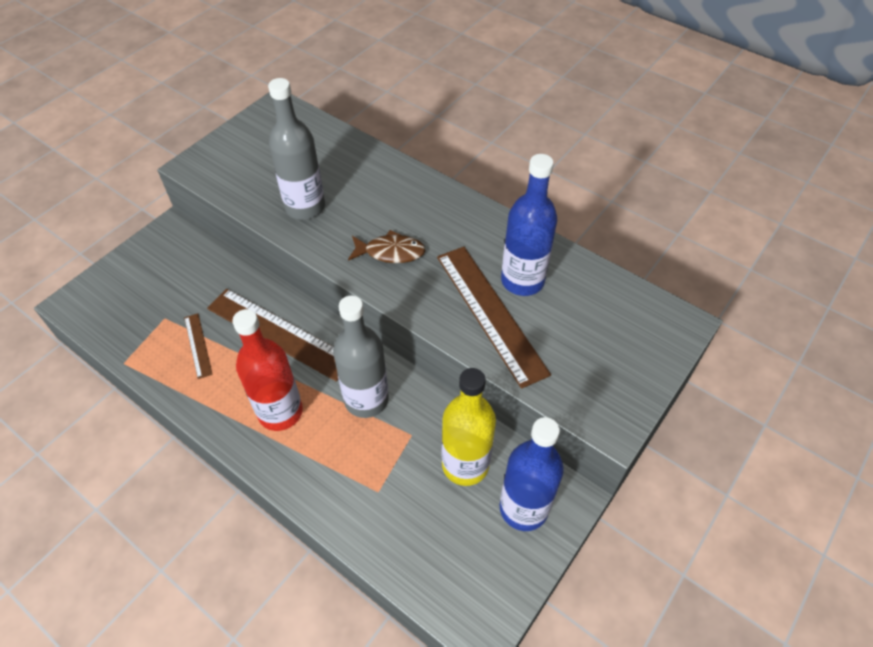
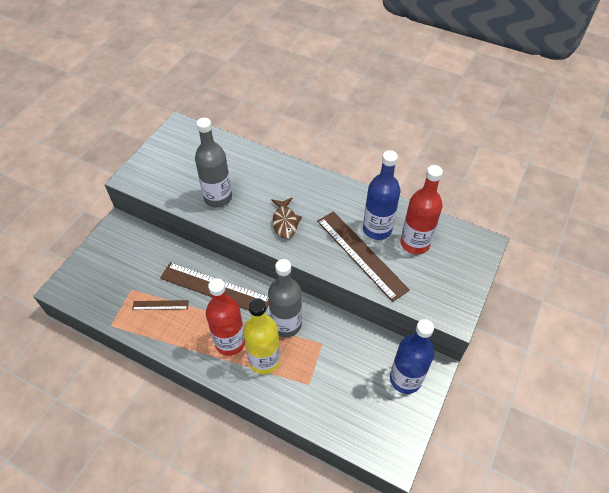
camera: 10 degrees left, 0 degrees up
brown ruler [184,313,213,379] -> brown ruler turned 60 degrees counterclockwise [132,300,189,310]
brown fish [348,230,425,263] -> brown fish turned 90 degrees clockwise [271,198,302,239]
yellow bottle [442,368,496,486] -> yellow bottle moved to [243,298,280,374]
none -> red bottle [400,165,443,254]

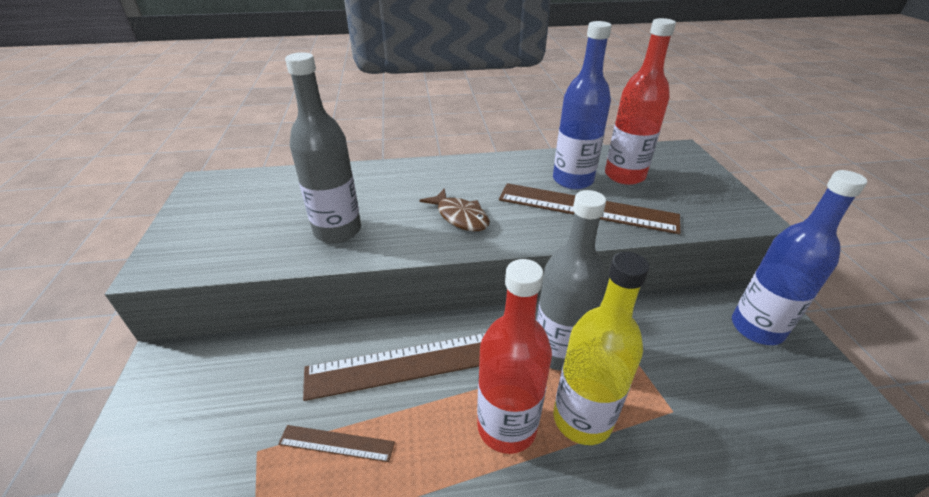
camera: 35 degrees left, 15 degrees down
brown ruler [132,300,189,310] -> brown ruler turned 45 degrees clockwise [278,425,395,462]

